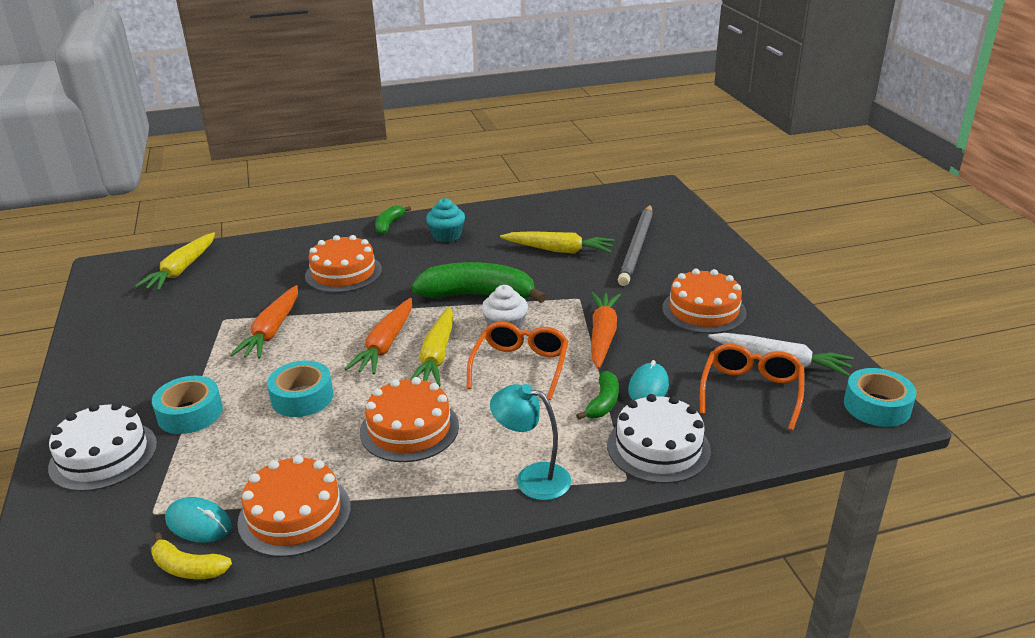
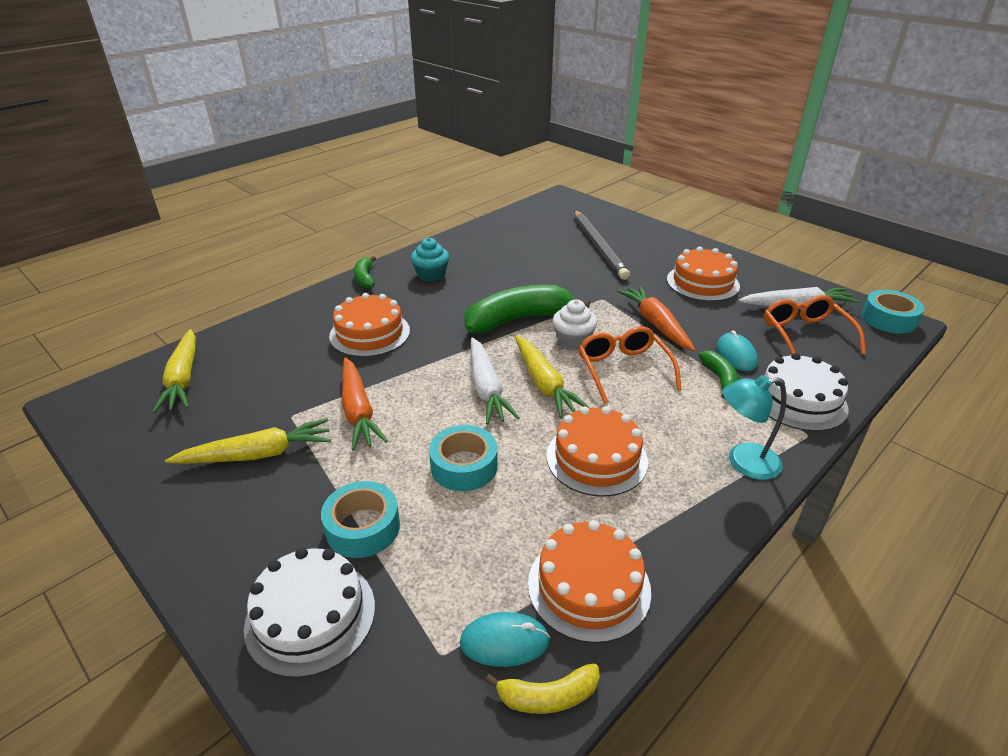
camera: 30 degrees left, 5 degrees up
orange carrot [345,298,412,375] -> white carrot [471,337,520,424]
yellow carrot [500,231,614,254] -> yellow carrot moved to [165,418,331,464]

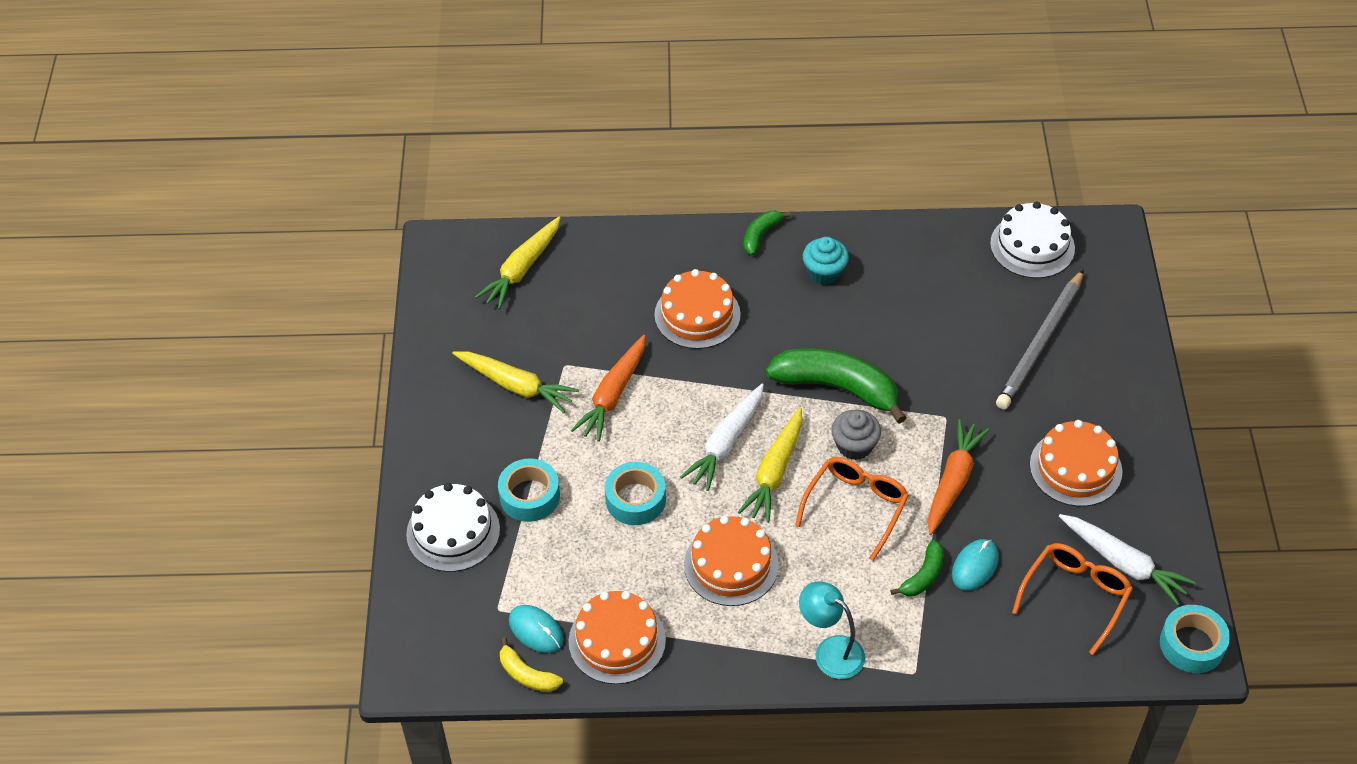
camera: 45 degrees right, 15 degrees up
white cupcake [553,300,597,350] -> grey cupcake [831,410,881,460]
white cake [764,353,849,431] -> white cake moved to [990,202,1075,278]

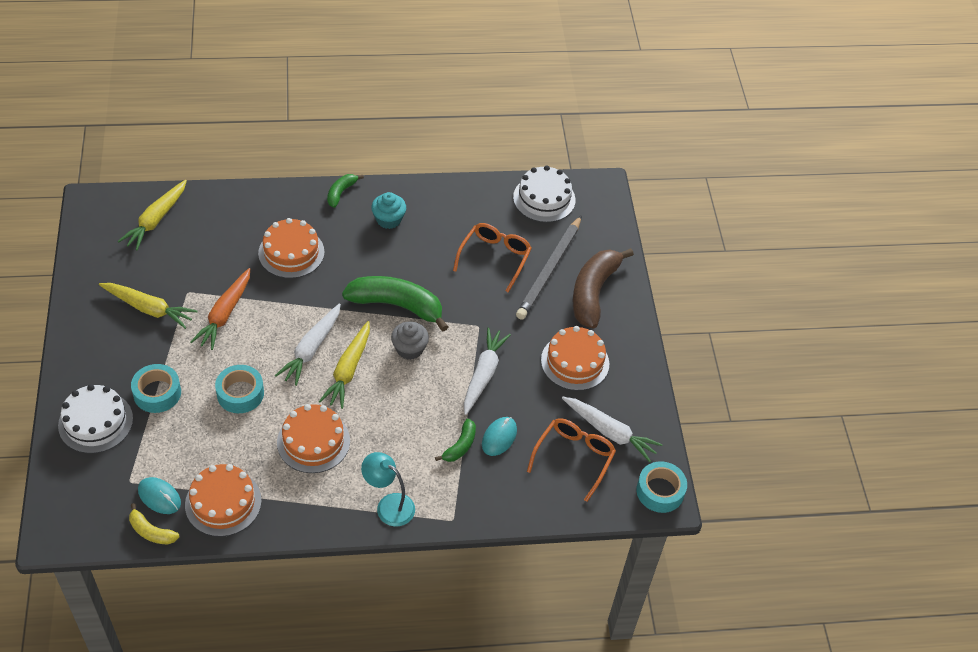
camera: 10 degrees left, 0 degrees up
orange glasses [795,457,909,561] -> orange glasses moved to [453,223,532,292]
orange carrot [928,419,989,535] -> white carrot [464,327,511,415]
none -> brown banana [573,248,634,329]

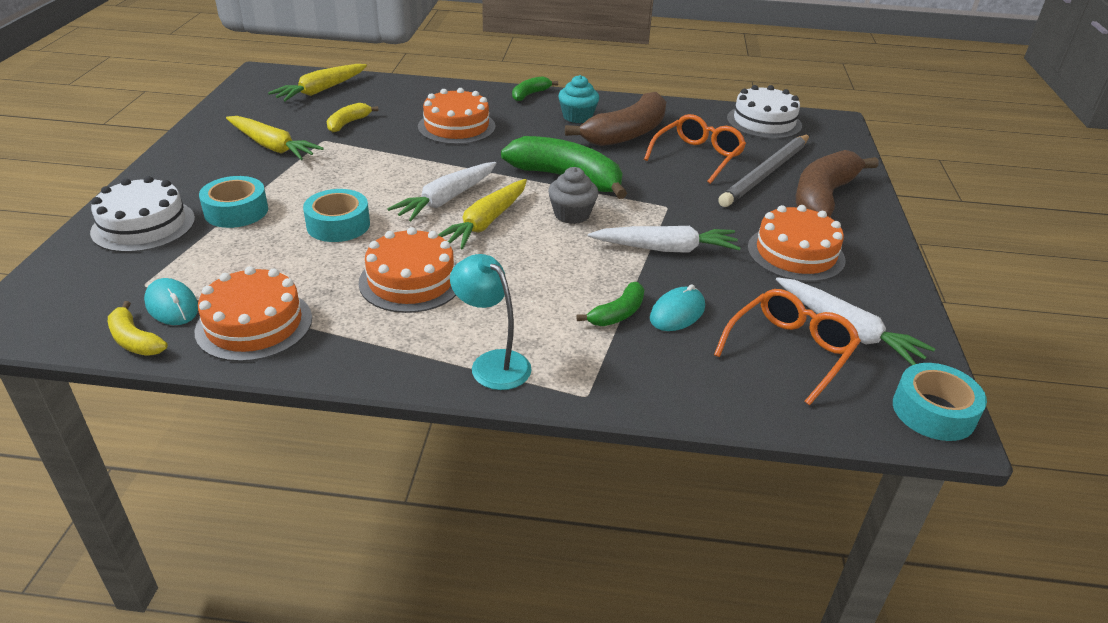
camera: 15 degrees right, 15 degrees down
orange carrot [190,268,250,350] -> none
white carrot [464,327,511,415] -> white carrot turned 60 degrees clockwise [588,226,740,253]
none -> yellow banana [327,103,379,132]
none -> brown banana [565,92,666,146]

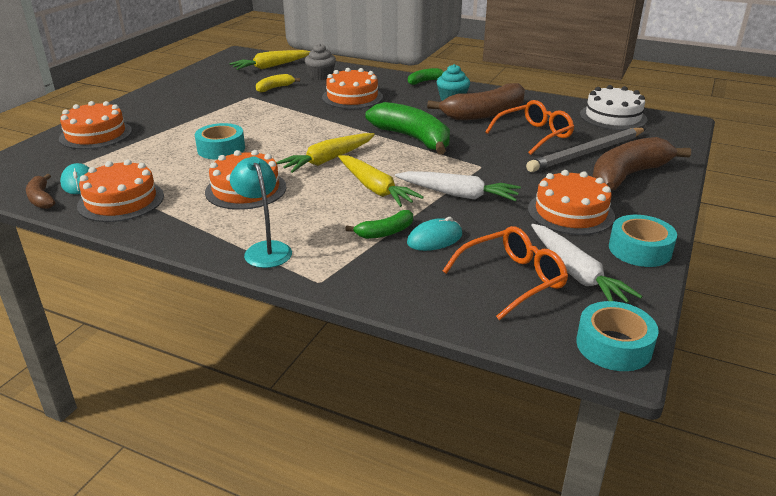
camera: 20 degrees right, 5 degrees down
white cake [90,176,195,253] -> orange cake [59,101,132,149]
yellow banana [108,301,168,356] -> brown banana [26,174,55,209]
turquoise tape [199,176,268,228] -> turquoise tape moved to [609,215,677,267]
yellow carrot [226,116,324,160] -> yellow carrot moved to [338,155,424,207]
white carrot [387,162,496,221] -> none
grey cupcake [548,167,598,224] -> grey cupcake moved to [305,43,336,80]

